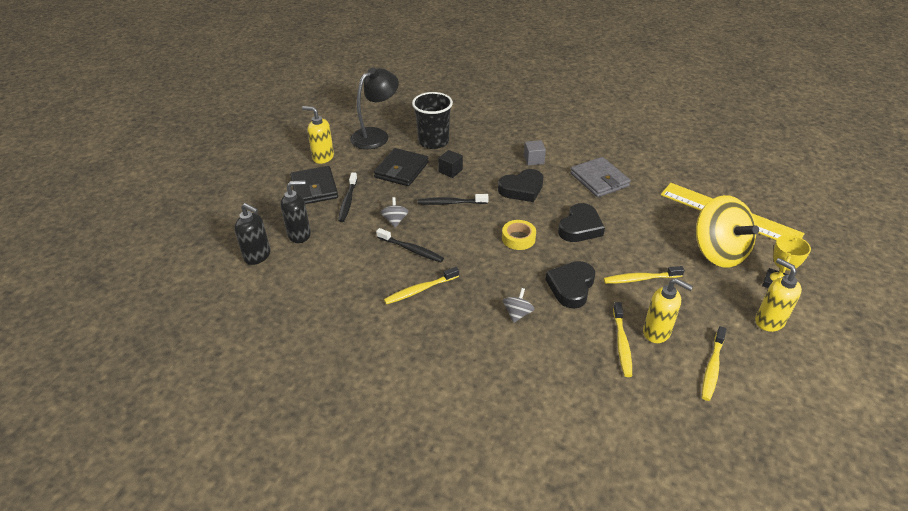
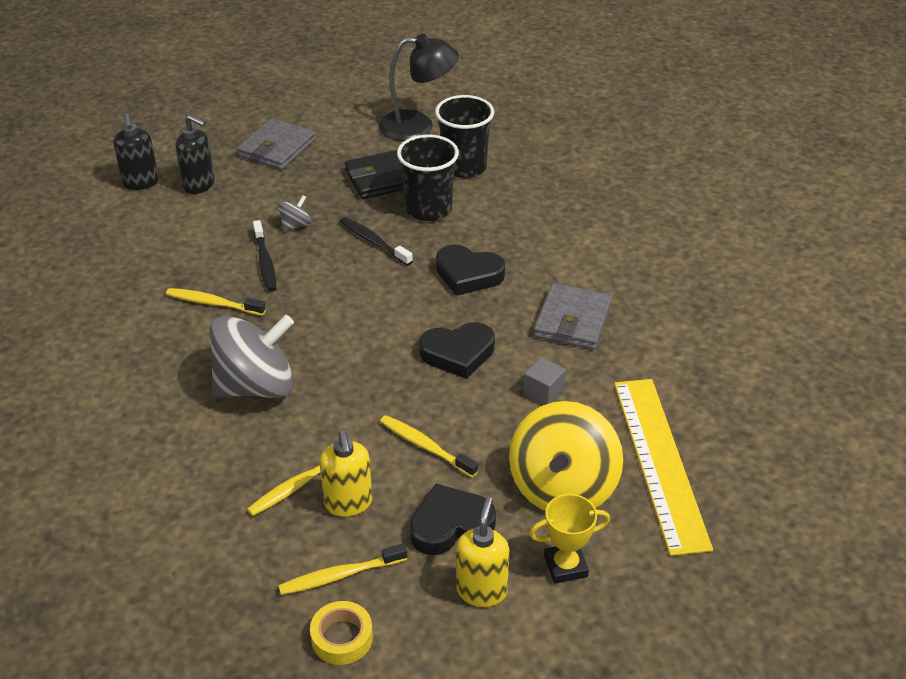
camera: 45 degrees right, 0 degrees up
black wallet [290,166,338,204] -> grey wallet [237,118,316,170]
yellow soap dispenser [302,106,334,164] -> none
black toothbrush [338,172,358,222] -> none
black cube [438,150,463,178] -> black cup [397,135,459,221]
yellow tape [502,220,536,250] -> yellow tape moved to [310,601,373,665]
grey spinning top [503,288,535,323] -> grey spinning top [210,315,294,398], size x2.37
grey cube [524,140,546,166] -> grey cube moved to [523,357,566,405]
black heart [545,261,595,309] -> black heart moved to [410,484,496,555]

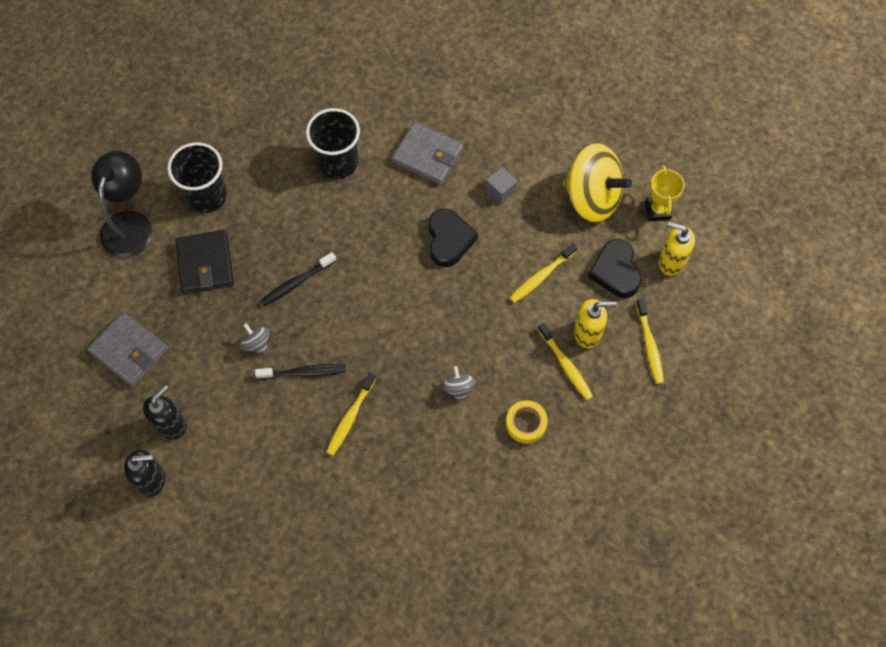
camera: 80 degrees left, 25 degrees up
grey spinning top [210,315,294,398] -> grey spinning top [441,366,476,402], size x0.42
yellow tape [310,601,373,665] -> yellow tape moved to [506,400,548,443]
black cup [397,135,459,221] -> black cup moved to [306,108,360,179]
black heart [436,244,505,296] -> none
yellow ruler [614,379,713,556] -> none

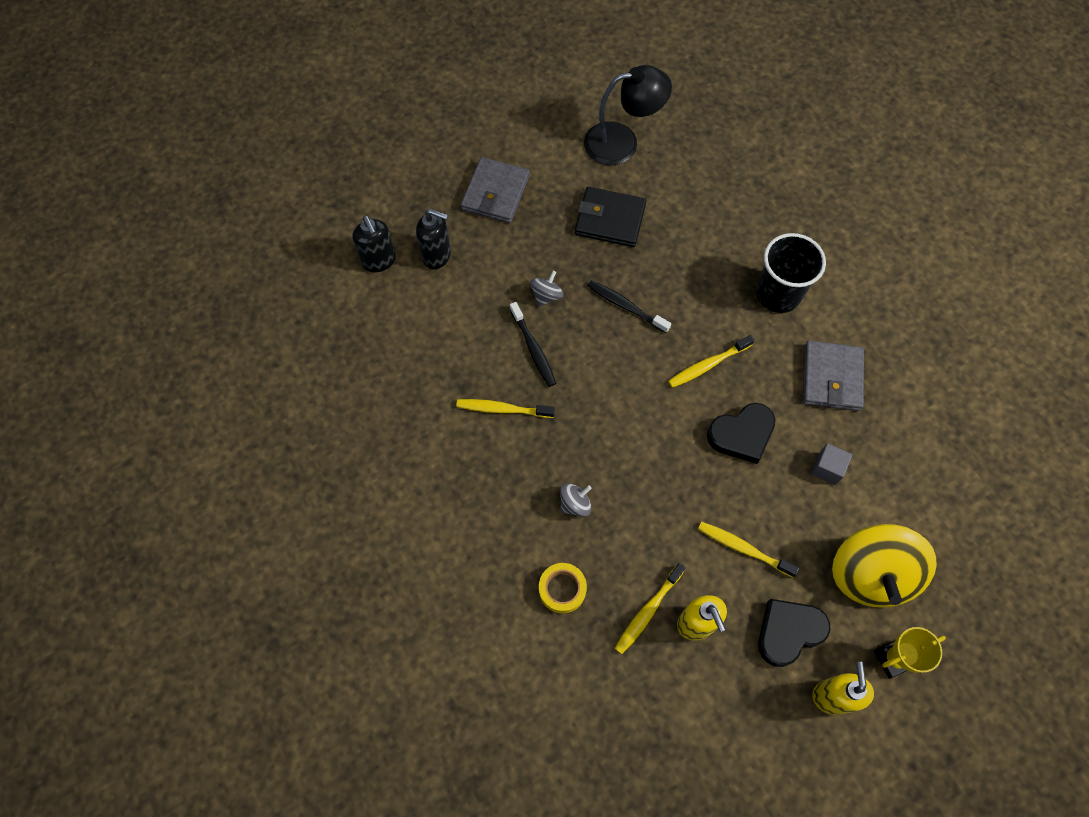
camera: 70 degrees right, 0 degrees up
black cup [167,142,227,213] -> none
black wallet [175,230,234,294] -> black wallet turned 45 degrees clockwise [575,187,646,247]
yellow toothbrush [636,298,664,384] -> yellow toothbrush moved to [668,335,754,388]

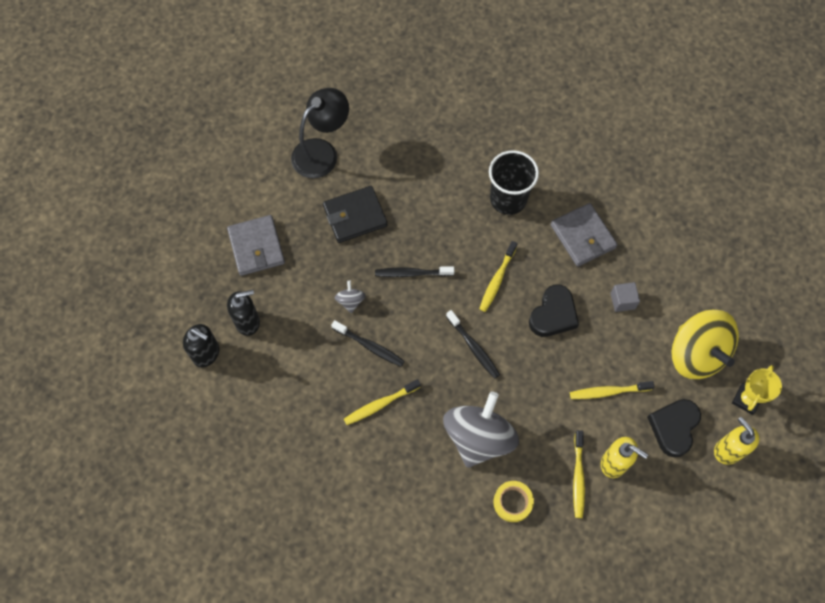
camera: 35 degrees left, 0 degrees up
grey spinning top [560,483,592,517] -> grey spinning top [443,391,519,468], size x2.37
none -> black toothbrush [446,310,500,379]

